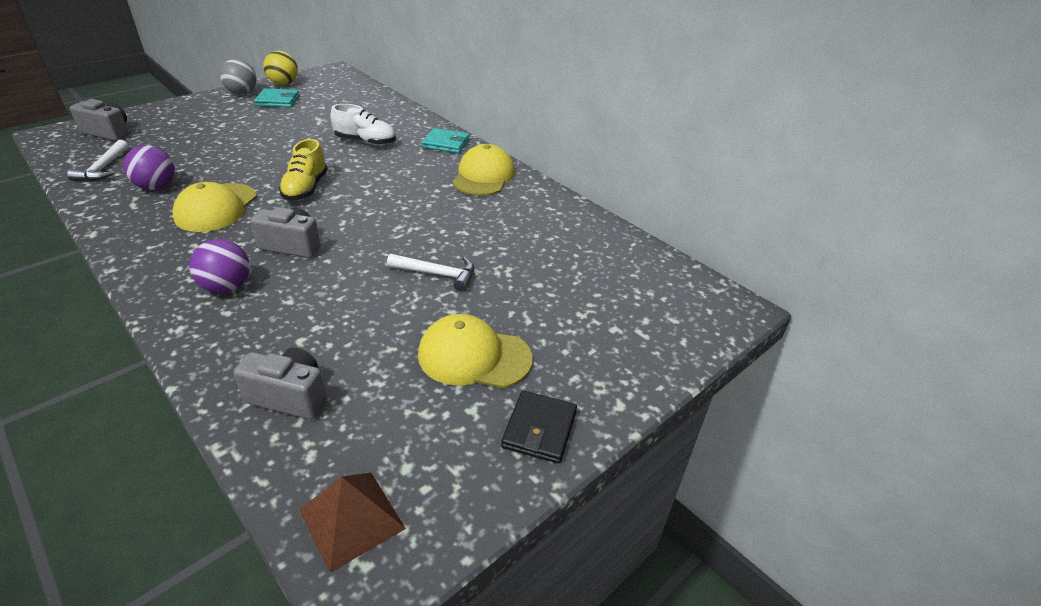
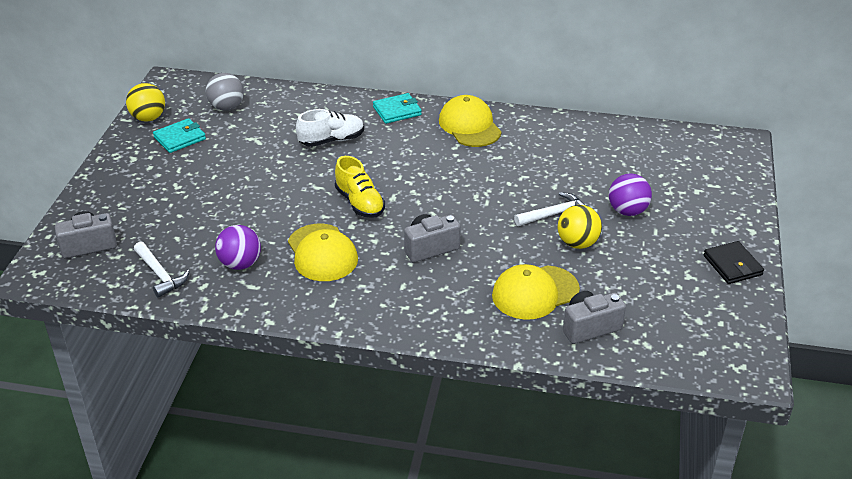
camera: 35 degrees left, 0 degrees up
purple ball [189,239,250,293] -> purple ball moved to [609,173,652,216]
grey ball [220,59,257,94] -> grey ball moved to [206,73,244,111]
brown pyramid [299,472,406,573] -> none
yellow cap [418,314,533,388] -> yellow cap moved to [492,264,580,320]
none -> yellow ball [558,205,602,249]

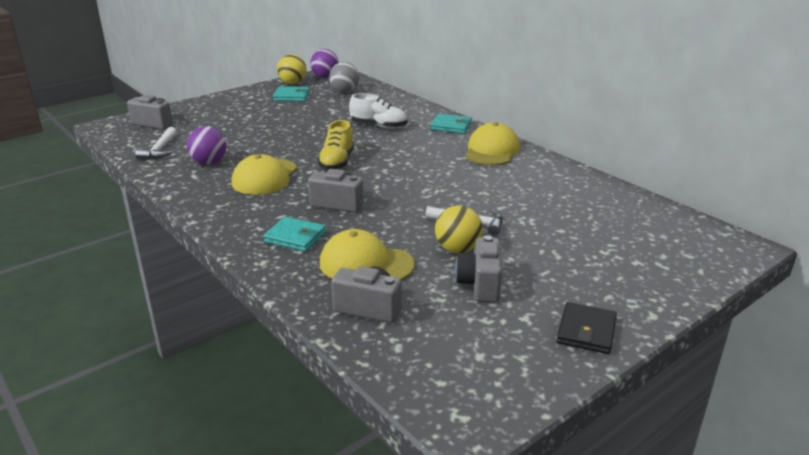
camera: 40 degrees right, 10 degrees down
purple ball [609,173,652,216] -> purple ball moved to [310,49,339,78]
none -> turquoise wallet [263,217,326,252]
none -> grey camera [455,235,502,302]

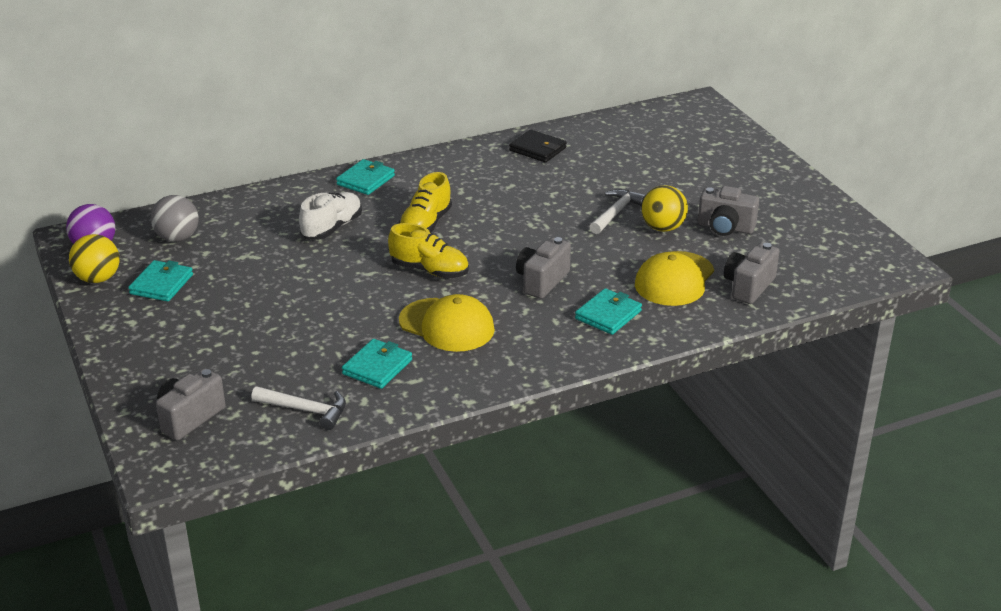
camera: 75 degrees left, 5 degrees up
purple ball [187,126,226,165] -> turquoise wallet [342,339,412,389]
yellow cap [466,122,520,165] -> none
black wallet [557,302,617,354] -> black wallet moved to [509,129,567,163]
none -> yellow shoe [399,172,452,233]

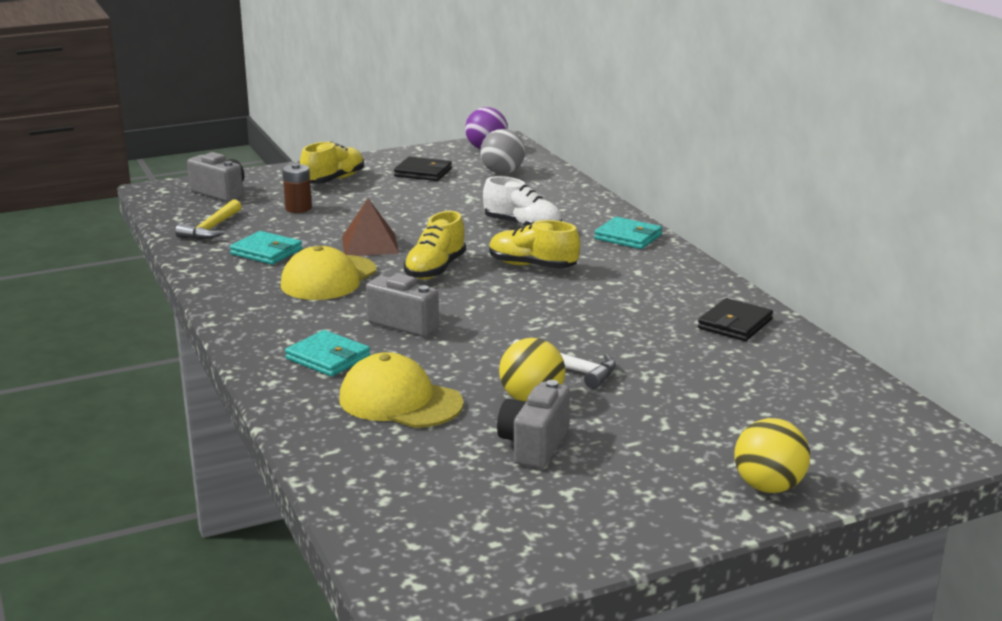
camera: 90 degrees right, 10 degrees down
yellow ball [69,234,120,283] -> yellow ball moved to [735,418,810,493]
turquoise wallet [128,260,193,302] -> black wallet [394,157,452,181]
white hammer [251,386,346,430] -> yellow hammer [175,199,242,240]
grey camera [724,243,780,304] -> none
none -> brown battery [282,163,312,213]
none -> yellow shoe [300,142,364,184]
none -> brown pyramid [342,198,399,256]

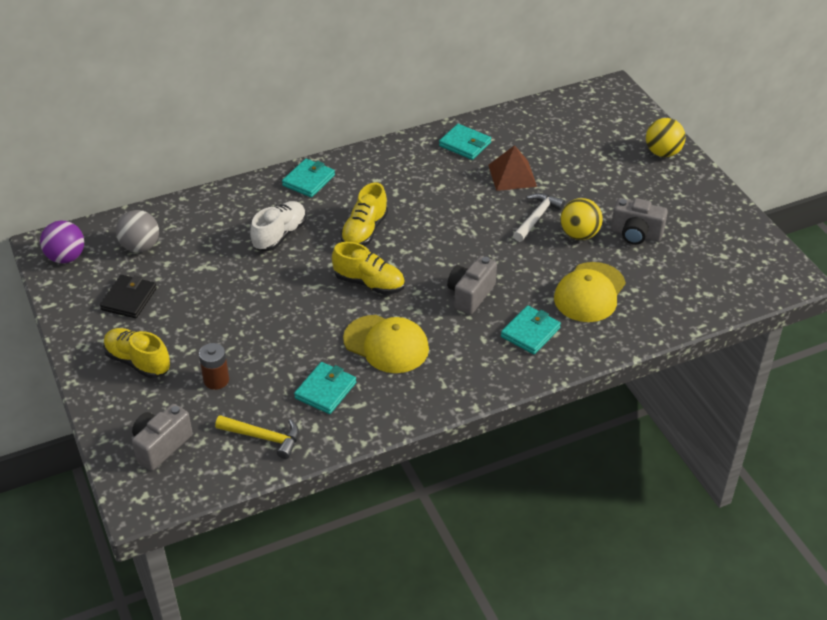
camera: 90 degrees left, 20 degrees up
brown pyramid [342,198,399,256] -> brown pyramid moved to [488,145,537,191]
black wallet [698,298,773,341] -> turquoise wallet [439,124,491,160]

